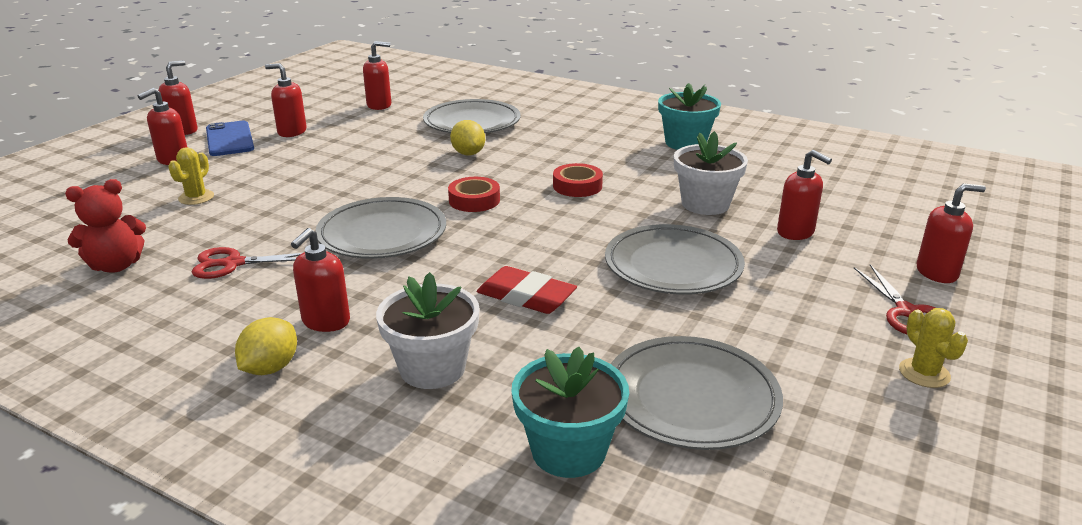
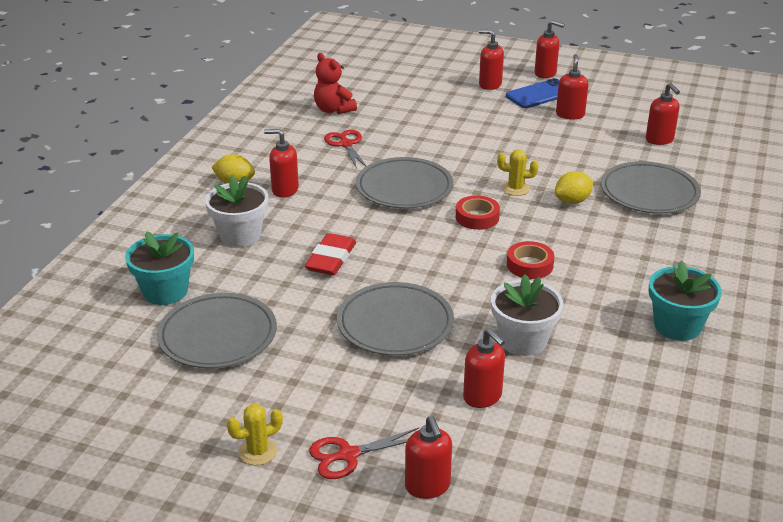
camera: 80 degrees right, 5 degrees up
yellow cactus [168,147,214,205] -> yellow cactus moved to [497,149,539,196]
red soap dispenser [777,150,832,240] -> red soap dispenser turned 75 degrees counterclockwise [463,328,505,408]

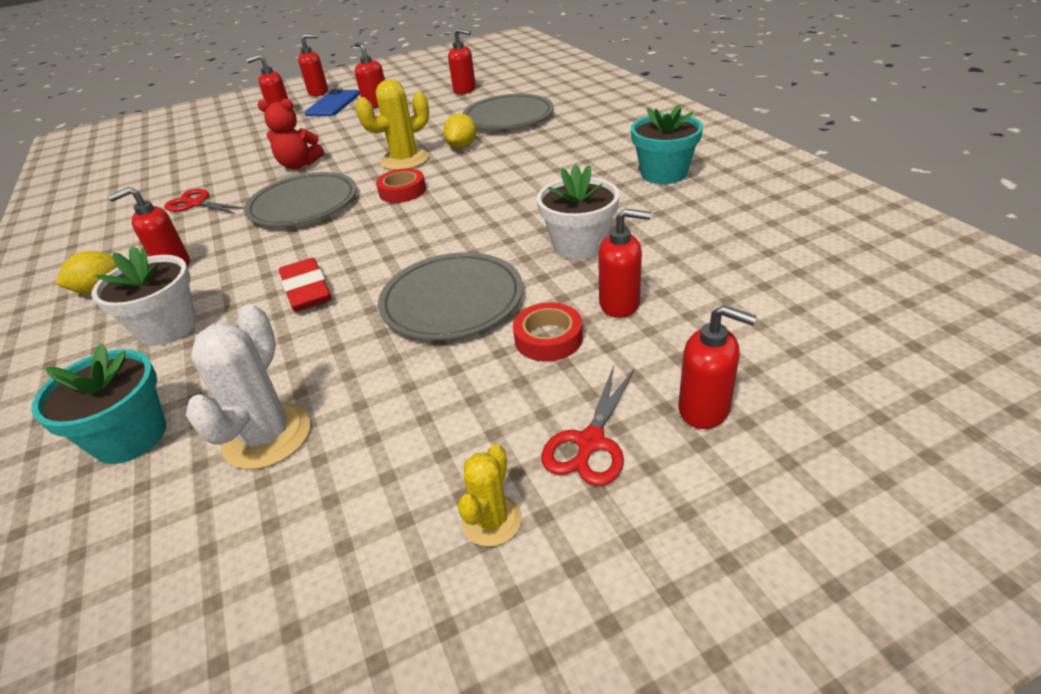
camera: 40 degrees left, 5 degrees up
grey plate [157,293,277,369] -> white cactus [186,304,310,470]
red teddy bear [314,53,357,114] -> red teddy bear moved to [258,99,324,169]
yellow cactus [497,149,539,196] -> yellow cactus [356,79,429,170], size x1.72
red tape [507,241,554,279] -> red tape moved to [513,303,583,361]

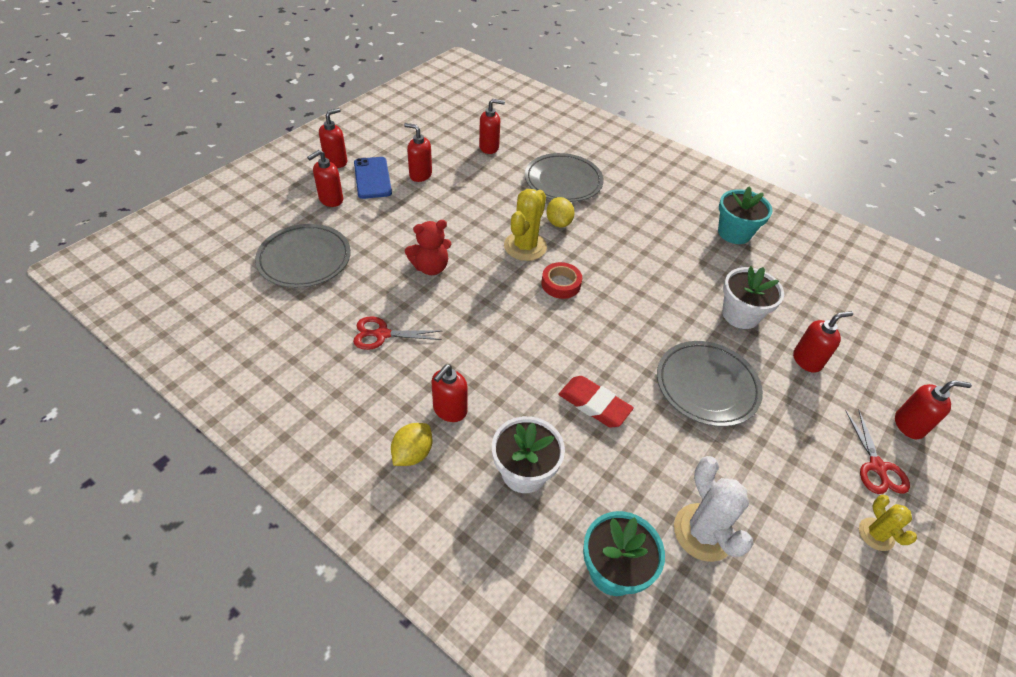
camera: 35 degrees left, 10 degrees up
grey plate [244,172,357,226] -> grey plate moved to [255,224,351,288]
red tape [513,303,583,361] -> none

